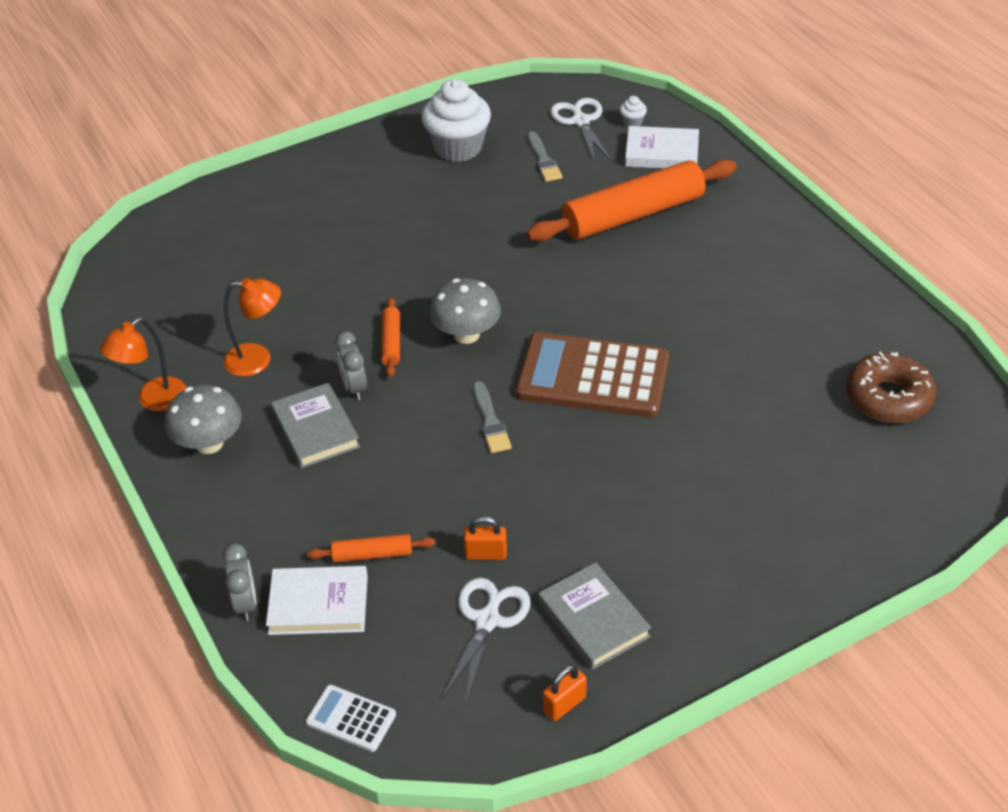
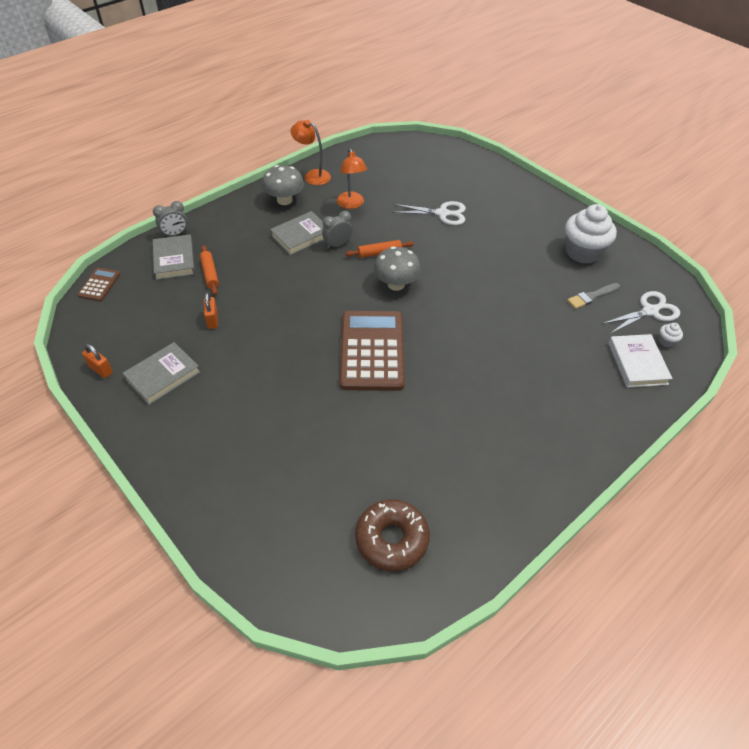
camera: 75 degrees right, 5 degrees up
white book [266,566,368,635] -> grey book [153,234,195,280]
white calculator [306,685,396,752] -> brown calculator [77,268,120,301]
white scissors [442,578,531,707] -> white scissors moved to [392,201,466,225]
grey brush [473,381,512,453] -> none
orange rolling pin [527,159,737,242] -> none

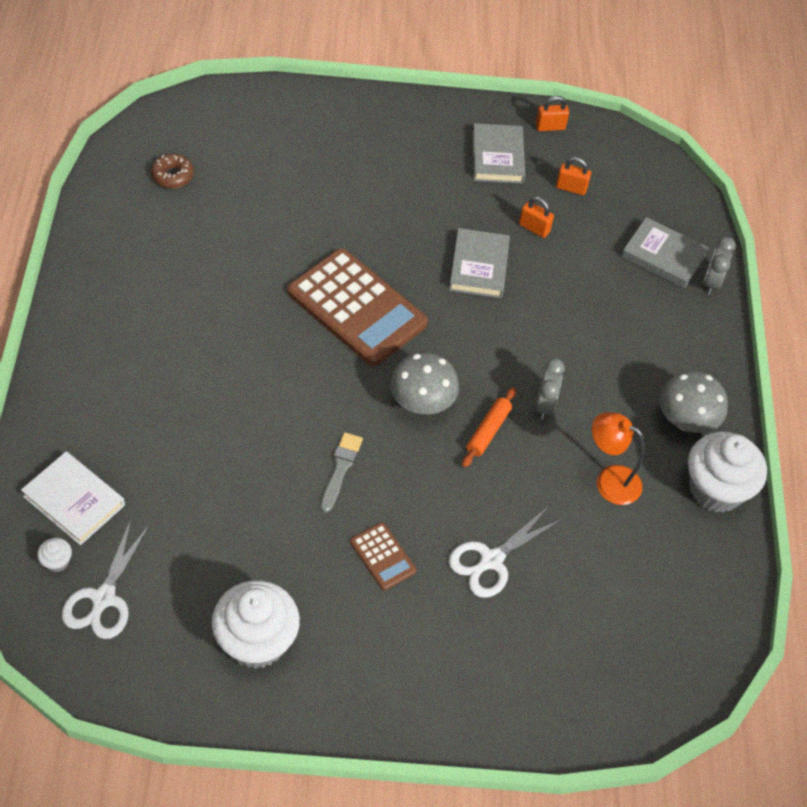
camera: 130 degrees right, 5 degrees up
brown calculator [77,268,120,301] -> brown calculator moved to [350,522,416,590]
orange rolling pin [200,245,219,295] -> none
grey book [270,211,324,255] -> grey book moved to [449,228,510,298]
orange lamp [290,120,331,185] -> white cupcake [688,432,767,512]
brown donut [355,499,430,572] -> brown donut [151,154,194,188], size x0.59
grey brush [567,283,620,309] -> grey brush moved to [320,432,363,513]
none -> orange padlock [556,157,591,195]

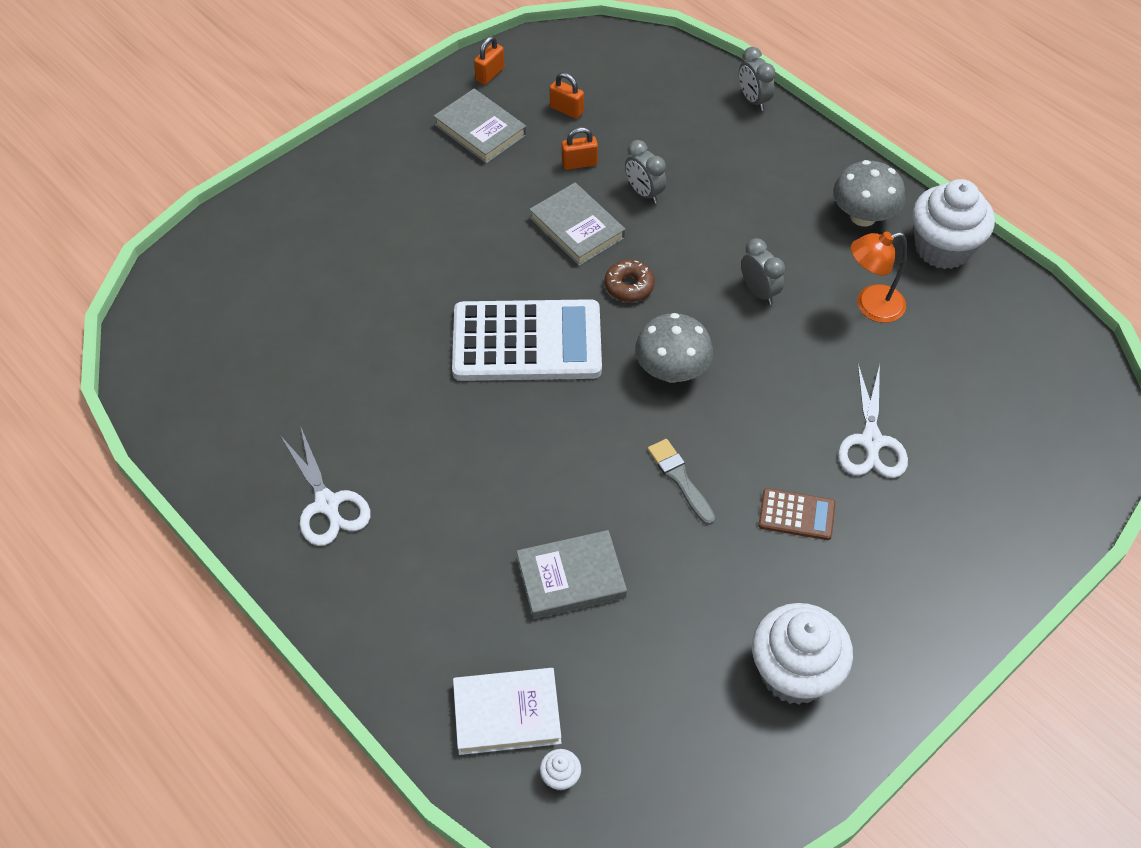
camera: 40 degrees left, 0 degrees up
white scissors [62,520,150,639] -> white scissors moved to [280,428,371,546]
brown donut [151,154,194,188] -> brown donut moved to [605,260,655,302]
brown calculator [287,248,428,366] -> white calculator [452,299,602,381]
orange rolling pin [462,387,516,467] -> none
orange padlock [556,157,591,195] -> orange padlock turned 60 degrees clockwise [550,72,584,119]
grey book [621,217,709,289] -> grey book moved to [516,530,627,619]
none -> grey clock [625,140,666,204]

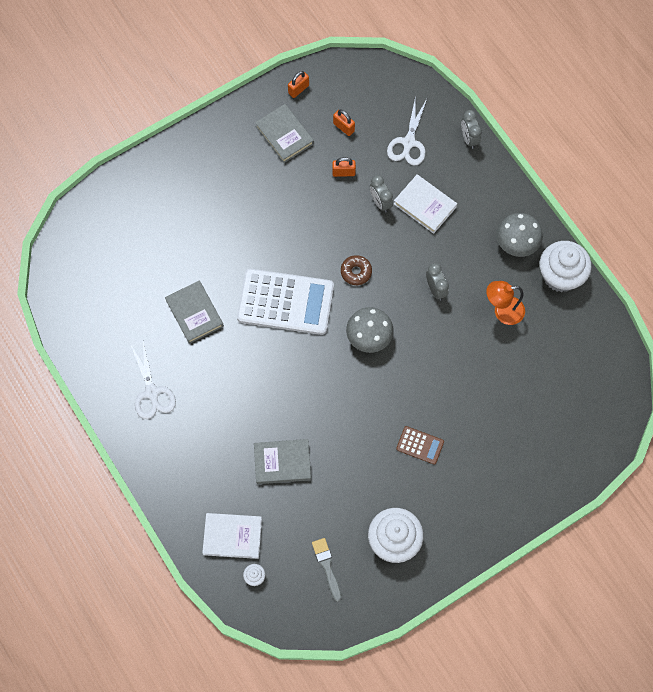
camera: 10 degrees right, 15 degrees up
grey book [529,183,626,266] -> grey book moved to [165,281,224,344]
grey brush [648,439,715,525] -> grey brush moved to [312,538,342,602]
white scissors [838,364,908,478] -> white scissors moved to [387,95,428,166]
none -> white book [394,174,457,234]

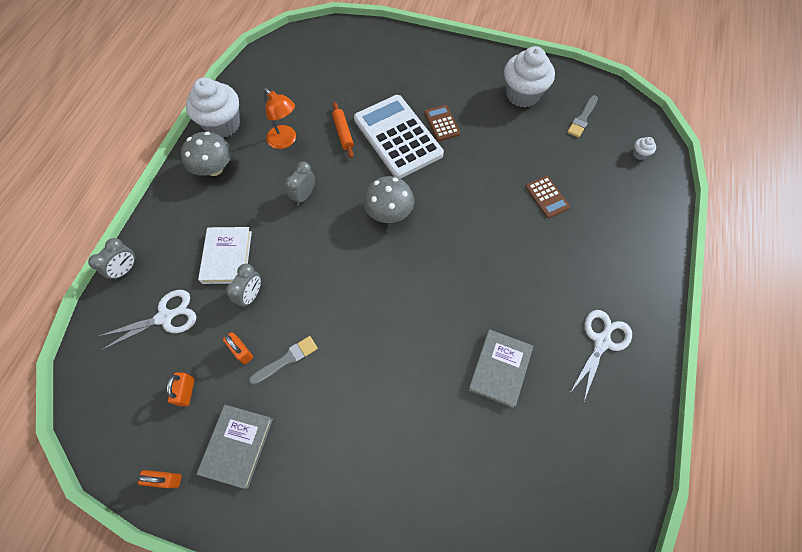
camera: 130 degrees left, 5 degrees down
white book [202,513,262,559] -> none
white calculator [237,269,334,335] -> white calculator moved to [354,95,444,179]
grey book [254,439,311,484] -> brown calculator [525,176,570,218]
brown donut [341,255,372,285] -> none
none -> grey brush [249,336,318,385]
none -> orange rolling pin [332,102,354,158]

